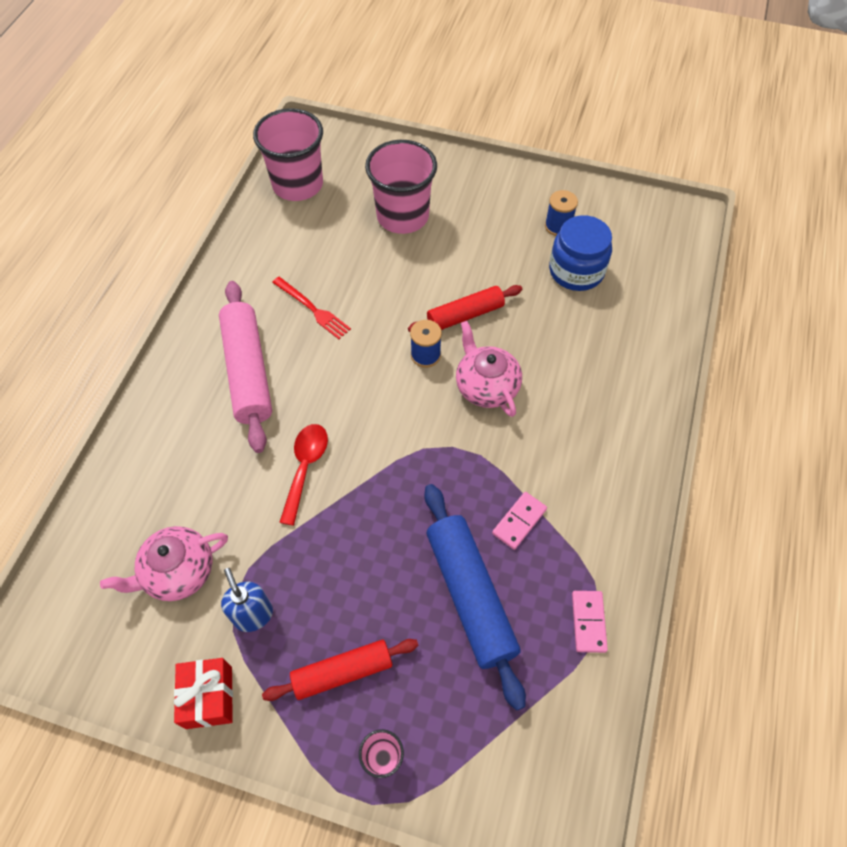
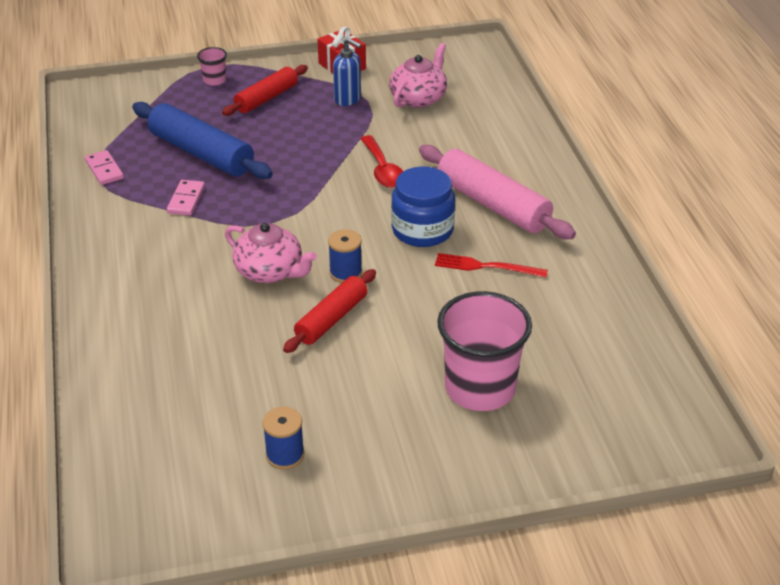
camera: 150 degrees right, 20 degrees down
pink cup [253,108,323,201] -> none
blue jar [549,215,612,291] -> blue jar moved to [391,167,455,247]

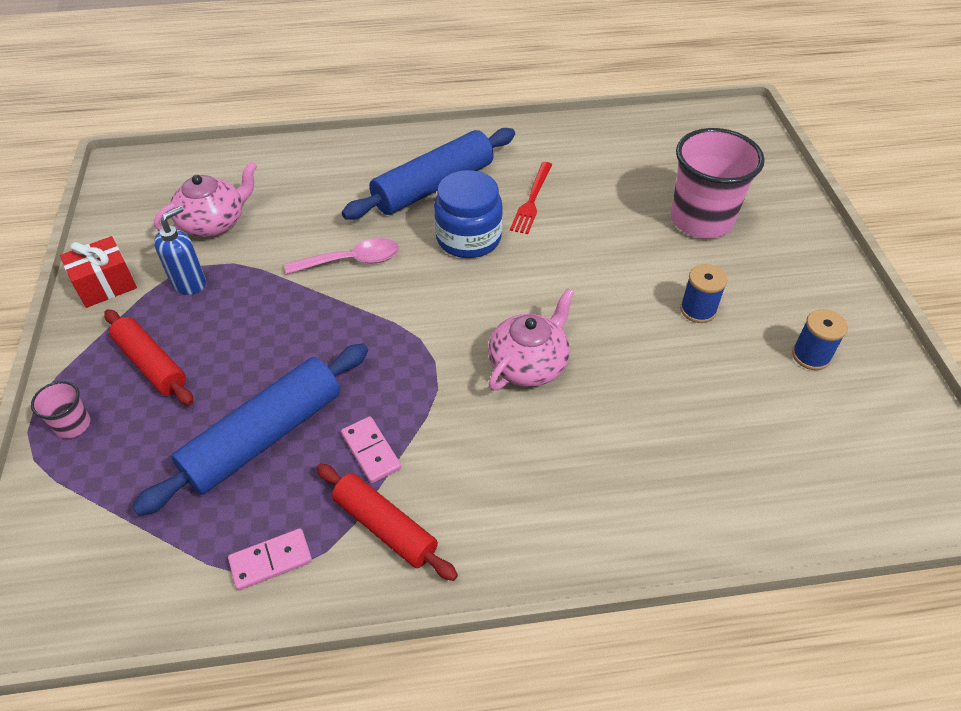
camera: 85 degrees left, 10 degrees up
pink domino [167,180,205,216] -> pink domino turned 45 degrees clockwise [341,416,401,483]
red rolling pin [283,269,376,353] -> red rolling pin moved to [317,463,458,581]
blue spool [328,229,362,283] -> blue spool moved to [680,264,727,323]
red spoon [360,135,403,188] -> pink spoon [285,238,399,274]
pink teapot [389,43,447,108] -> pink teapot turned 105 degrees clockwise [154,162,257,237]
pink rolling pin [419,145,576,239] -> blue rolling pin [342,128,515,220]

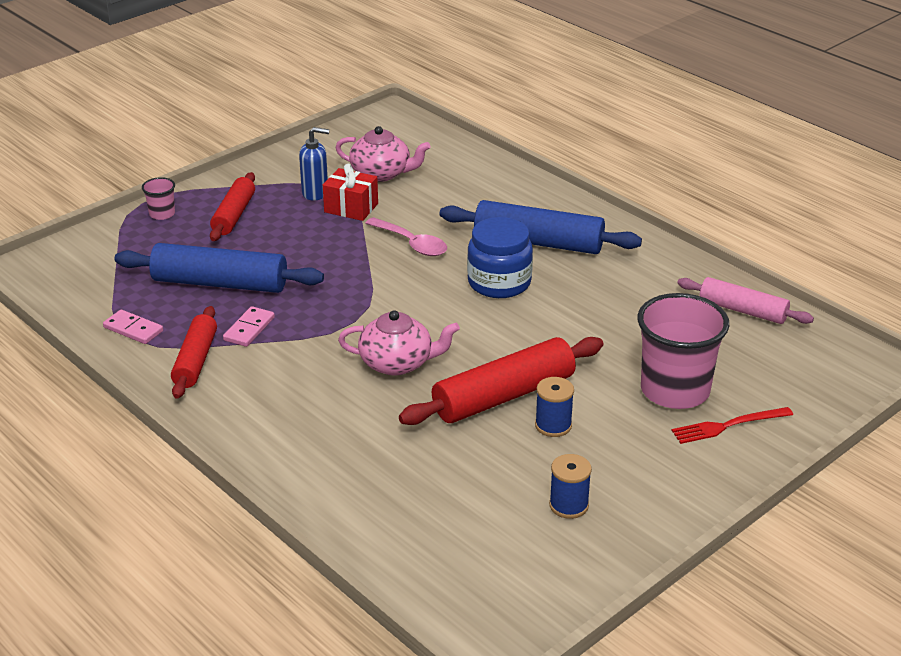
camera: 55 degrees right, 15 degrees down
red gift [60,236,137,308] -> red gift moved to [323,164,378,221]
red fork [510,162,552,234] -> red fork moved to [672,407,793,444]
none -> red rolling pin [399,337,603,425]
none -> pink rolling pin [677,277,814,324]

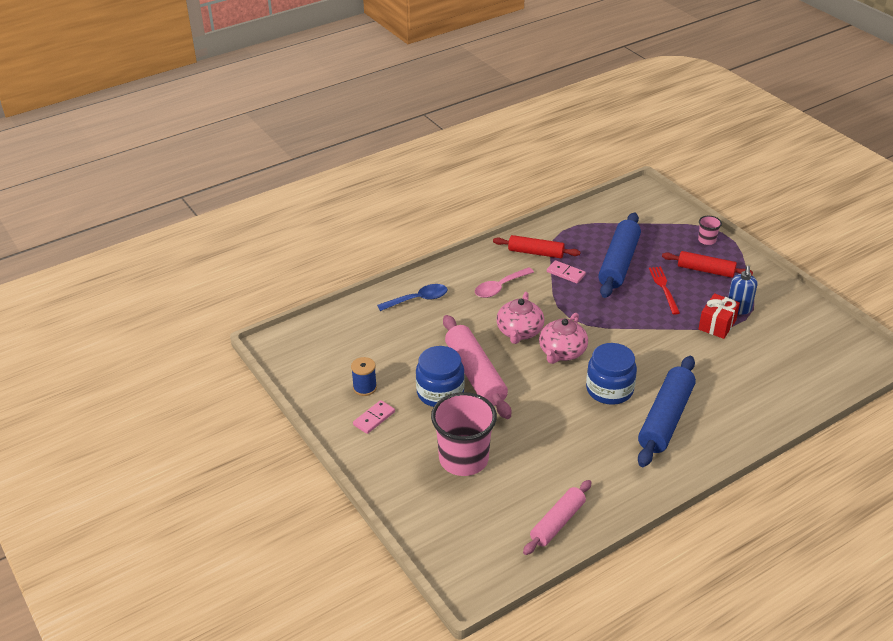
camera: 100 degrees right, 5 degrees up
pink domino [103,310,163,344] -> pink domino moved to [353,400,395,434]
pink teapot [336,126,430,182] -> pink teapot moved to [539,313,588,364]
pink spoon [365,217,447,256] -> pink spoon moved to [475,267,534,298]
red rolling pin [399,337,603,425] -> pink rolling pin [443,315,511,419]
blue spool [535,377,574,437] -> blue jar [416,346,465,407]
red fork [672,407,793,444] -> red fork moved to [649,267,680,315]
none -> blue spoon [377,284,448,311]

